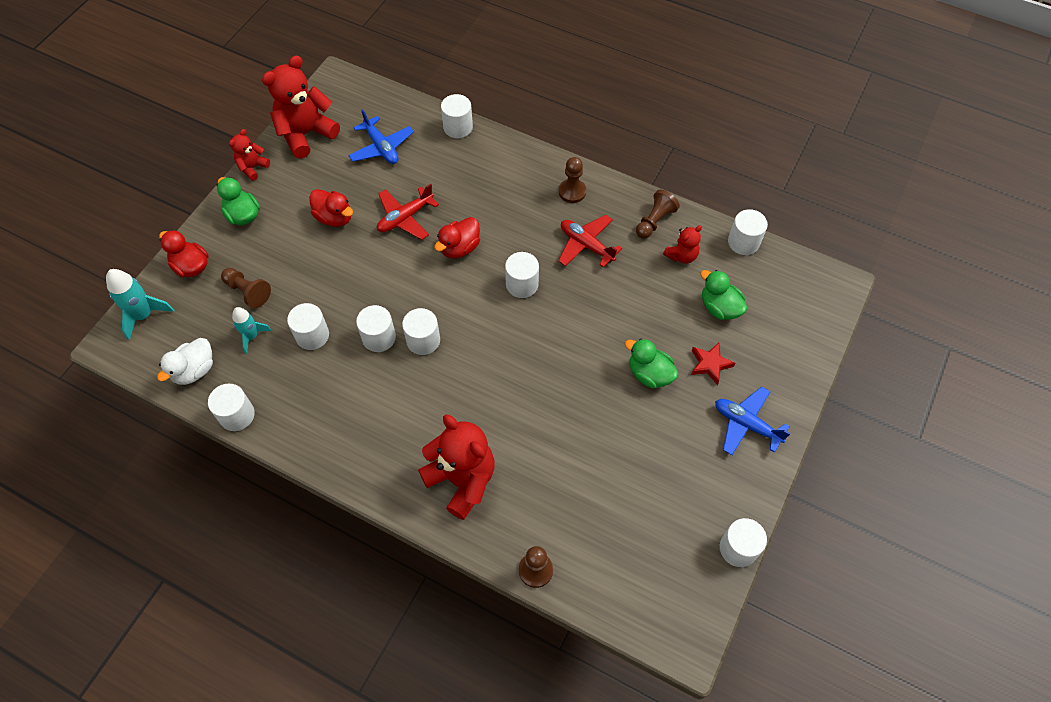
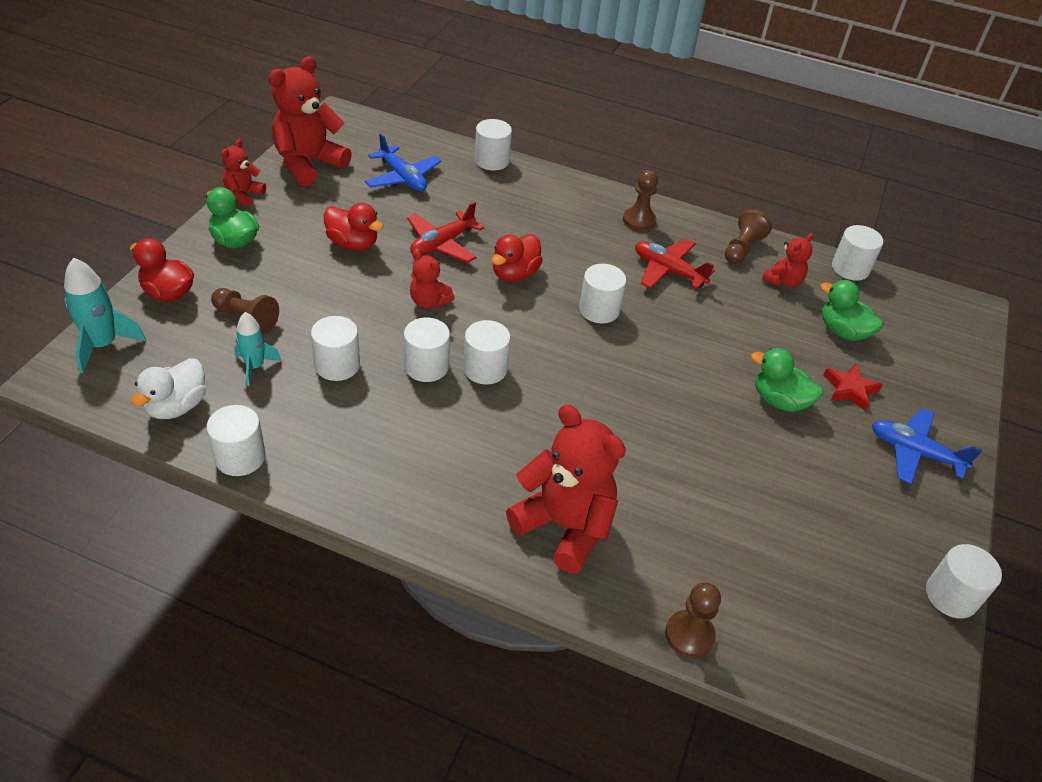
camera: 10 degrees left, 15 degrees down
none -> red teddy bear [410,251,455,308]

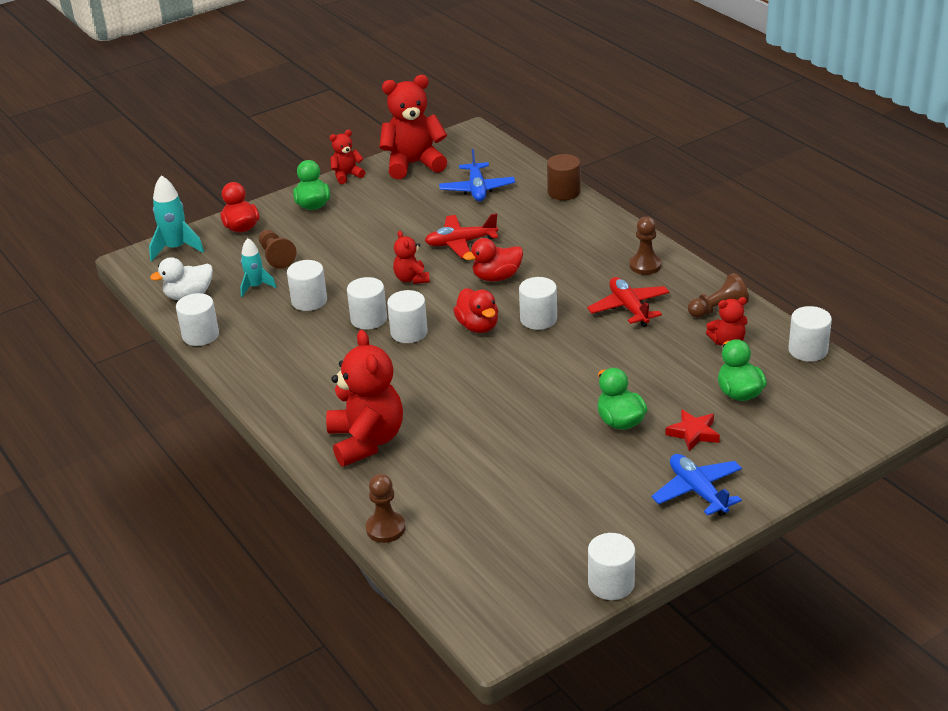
camera: 40 degrees right, 10 degrees down
red duck [324,203,384,250] -> red duck moved to [453,288,498,333]
white cylinder [474,119,512,171] -> brown cylinder [547,154,581,200]

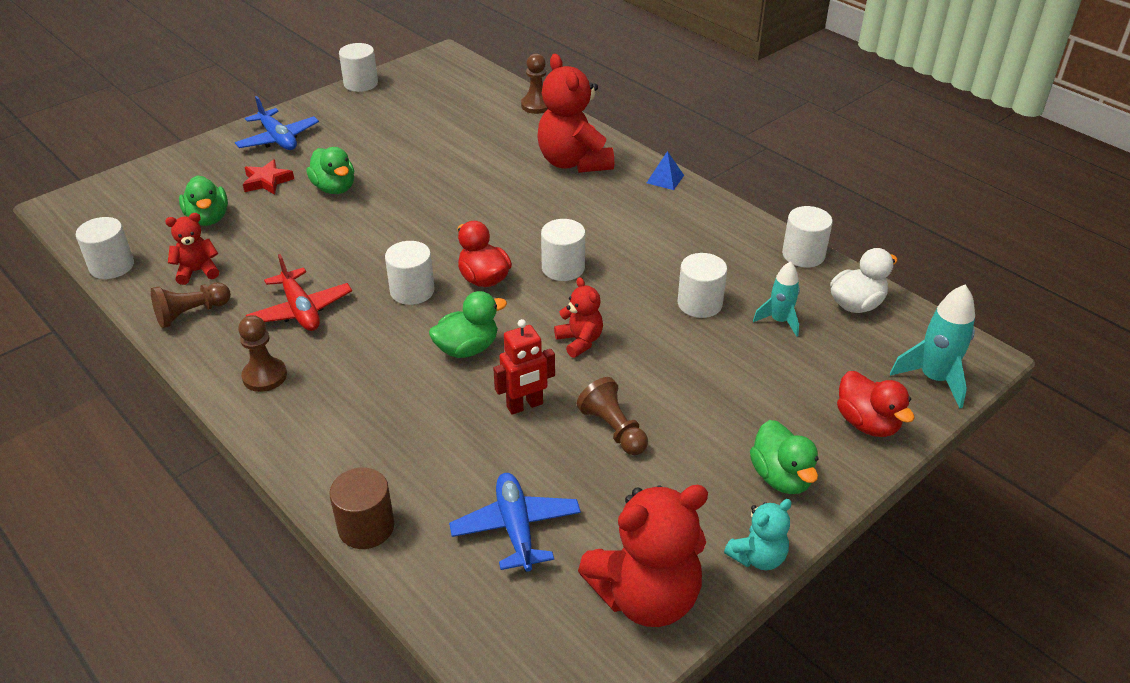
camera: 170 degrees right, 5 degrees up
brown pawn [259,230,296,269] -> brown pawn moved to [577,377,648,455]
red teddy bear [329,130,366,184] -> turquoise teddy bear [724,499,792,570]
white cylinder [347,277,387,329] -> none
red plane [425,213,498,259] -> red robot [493,319,555,415]
red duck [463,238,523,282] -> green duck [429,291,507,358]
none -> blue pyramid [647,151,684,190]

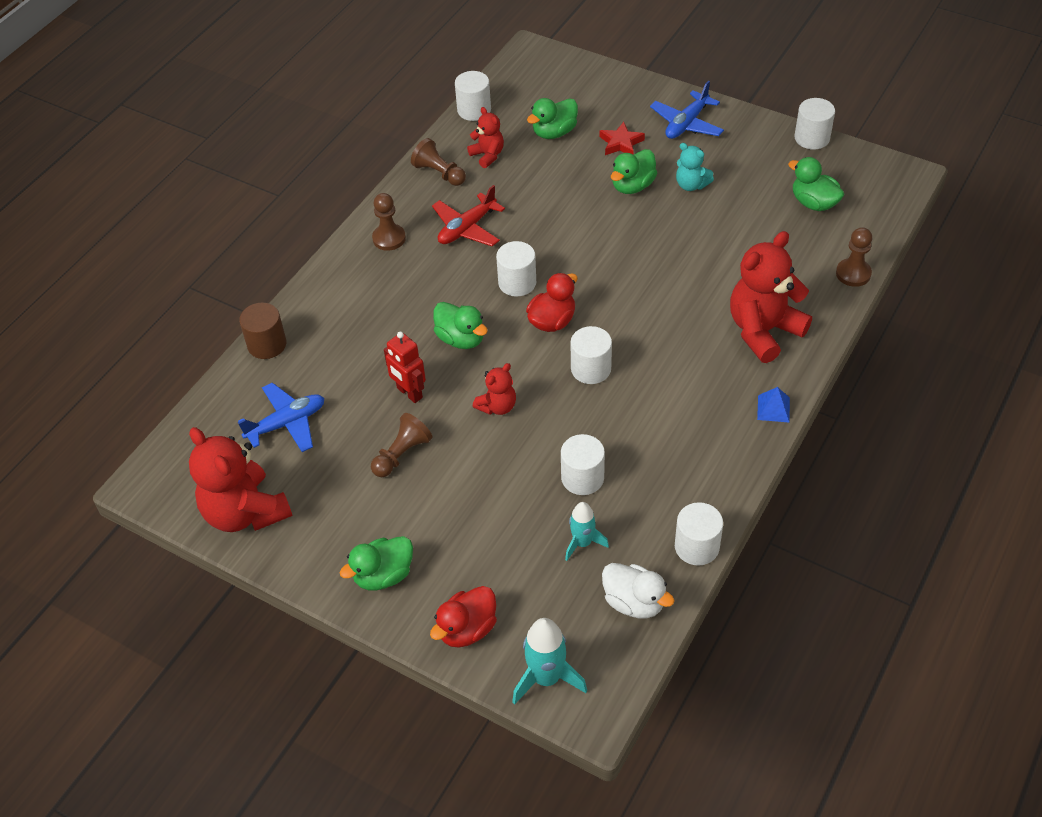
camera: 75 degrees right, 10 degrees up
turquoise teddy bear [724,499,792,570] -> turquoise teddy bear moved to [676,143,714,191]
none -> green duck [788,157,844,211]

